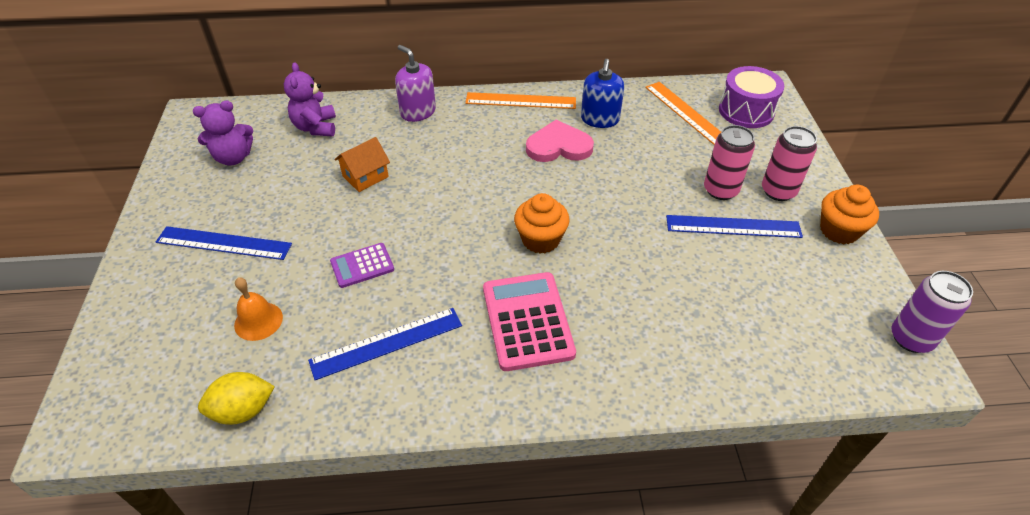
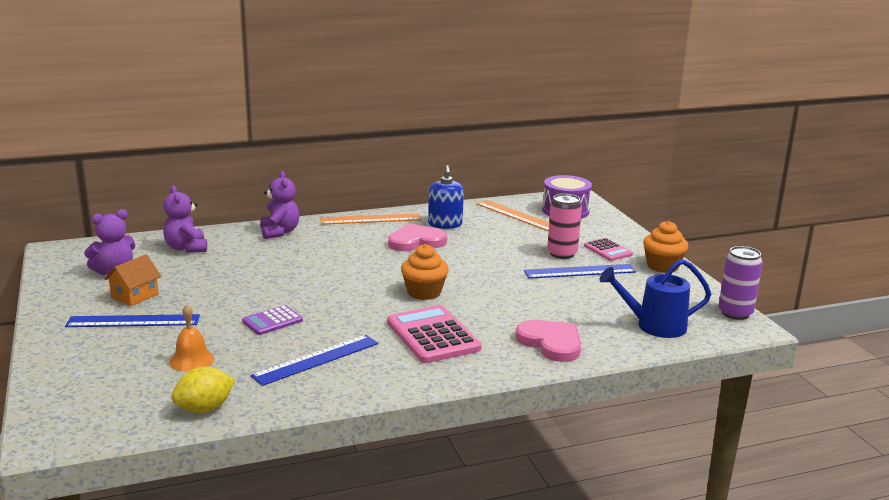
camera: 15 degrees left, 25 degrees down
orange house [334,137,390,192] -> orange house moved to [104,254,161,306]
purple soap dispenser [395,45,436,122] -> purple teddy bear [260,171,299,239]
pink can [762,126,817,201] -> pink calculator [584,238,633,261]
none -> pink heart [515,320,581,362]
none -> blue watering can [600,259,711,338]

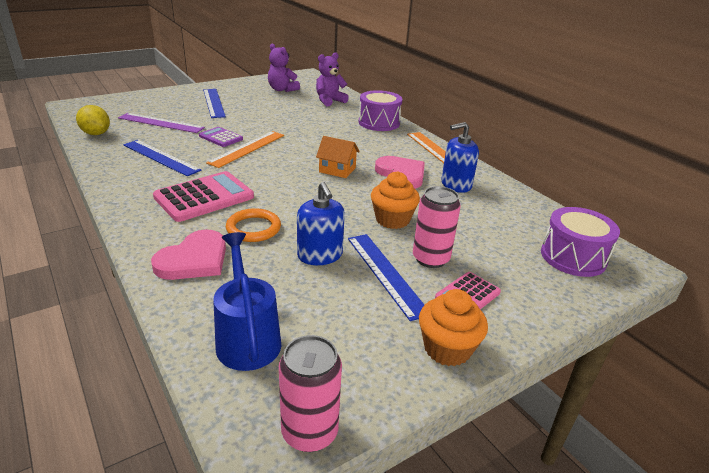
camera: 75 degrees right, 10 degrees up
orange house [104,254,161,306] -> orange house moved to [316,136,360,178]
orange bell [170,304,214,372] -> purple ruler [118,113,205,133]
purple teddy bear [260,171,299,239] -> purple drum [359,90,403,131]
orange cupcake [401,244,449,300] -> orange cupcake moved to [371,171,420,229]
orange ruler [476,200,549,231] -> orange ruler moved to [206,131,284,168]
purple can [718,246,763,320] -> pink can [279,335,342,452]
none -> orange ring [226,208,281,242]
none -> blue soap dispenser [297,182,345,265]

